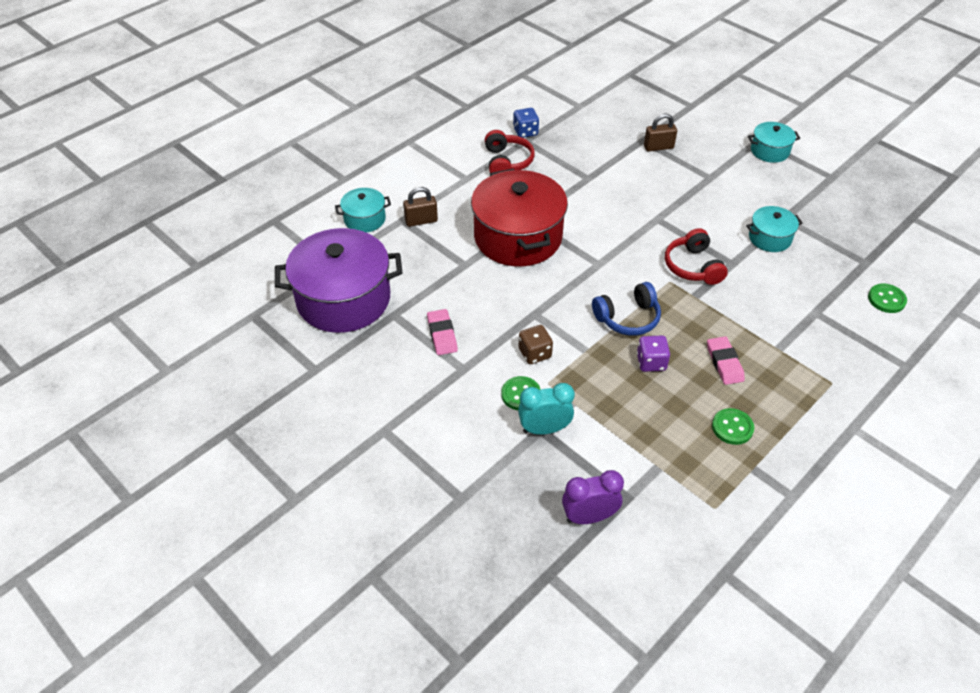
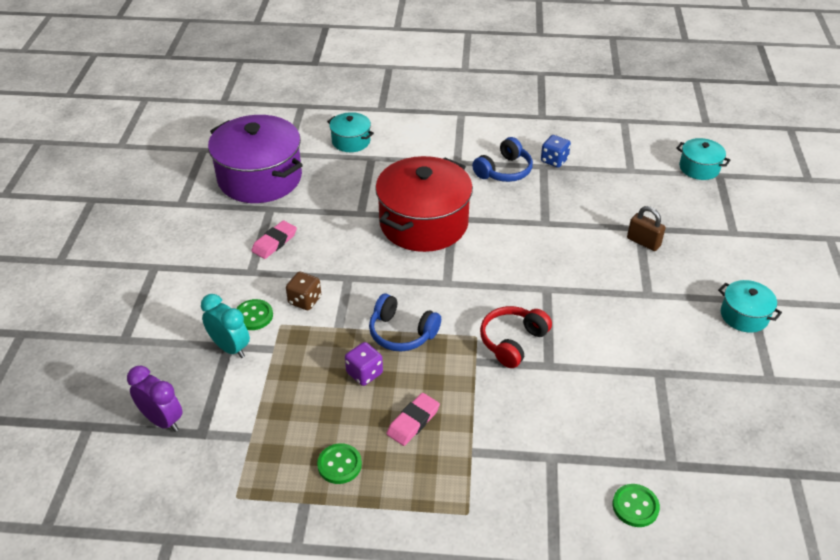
camera: 50 degrees right, 5 degrees down
brown padlock [403,187,438,227] -> none
red headphones [485,130,535,173] -> blue headphones [472,137,533,182]
turquoise pot [746,206,803,252] -> turquoise pot moved to [676,138,730,180]

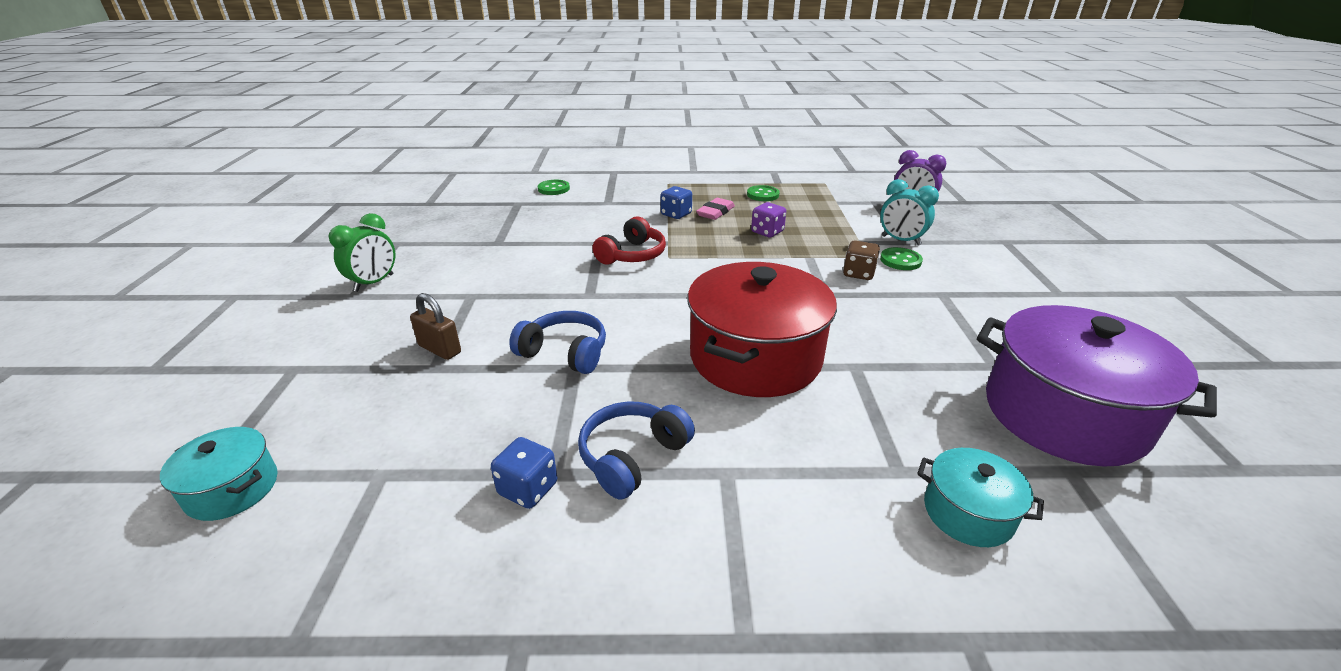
camera: 175 degrees right, 10 degrees down
pink eraser [251,220,297,259] -> none
blue headphones [369,294,441,352] -> blue headphones moved to [509,311,606,374]
turquoise pot [718,280,782,333] -> green clock [329,213,395,292]
none -> blue dice [661,186,692,219]

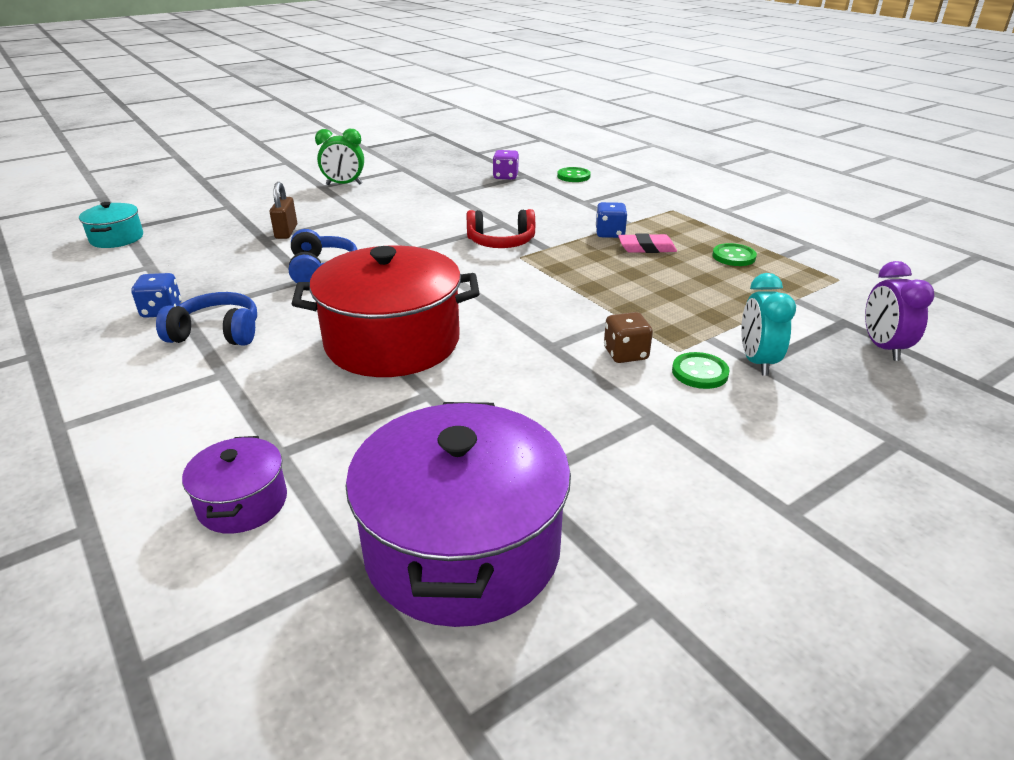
camera: 55 degrees right, 0 degrees up
purple dice [751,202,786,237] -> purple dice moved to [493,150,519,180]
turquoise pot [917,448,1044,547] -> purple pot [182,436,287,534]

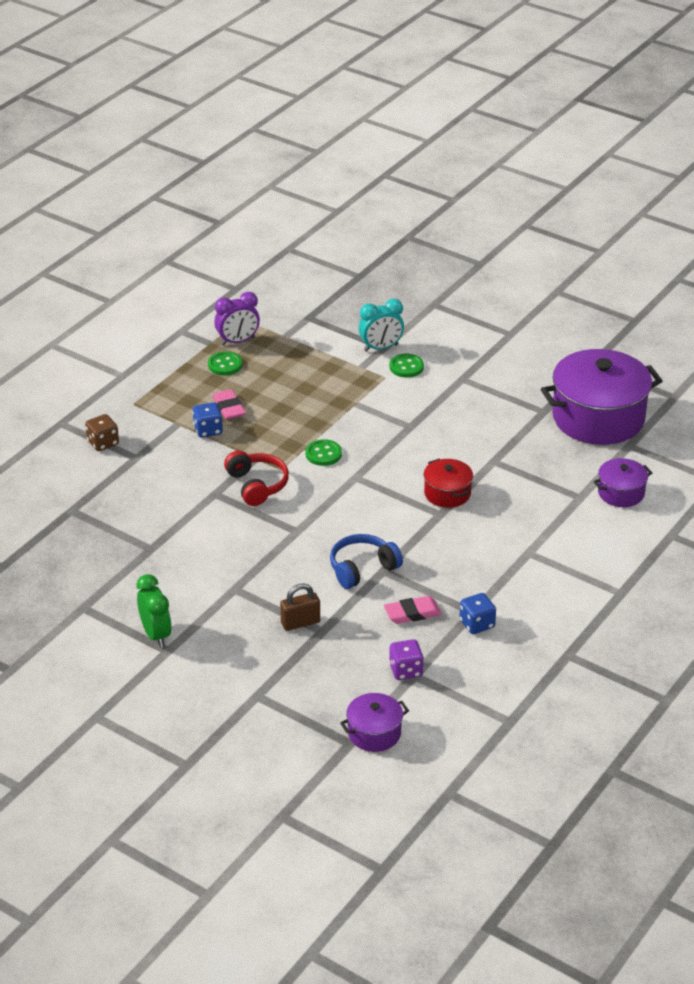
camera: 110 degrees left, 5 degrees up
turquoise pot [79,202,143,248] -> purple pot [340,693,409,752]
blue headphones [156,292,257,346] -> none
red pot [291,246,480,377] -> red pot [424,458,473,508], size x0.48
purple dice [493,150,519,180] -> purple dice moved to [389,639,424,680]
green button [557,167,591,182] -> green button moved to [306,439,342,466]
brown dice [604,312,653,363] -> brown dice moved to [85,414,119,451]
purple clock [865,261,935,361] -> purple clock moved to [214,292,260,346]
none -> pink eraser [384,596,442,624]

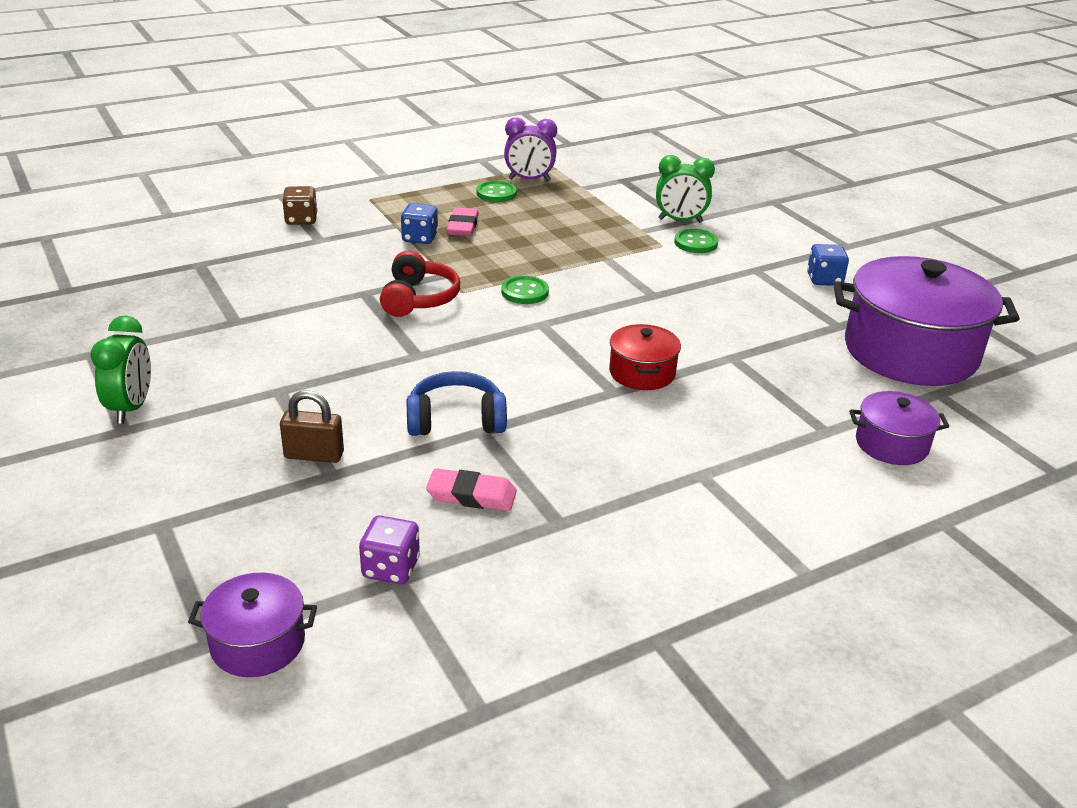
camera: 25 degrees right, 5 degrees down
turquoise clock [359,299,404,352] -> green clock [656,155,715,223]
blue dice [459,593,496,634] -> blue dice moved to [807,244,849,286]

